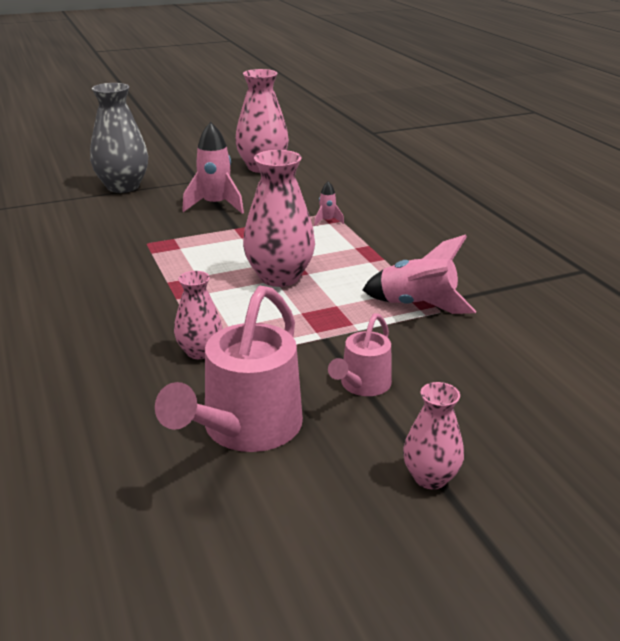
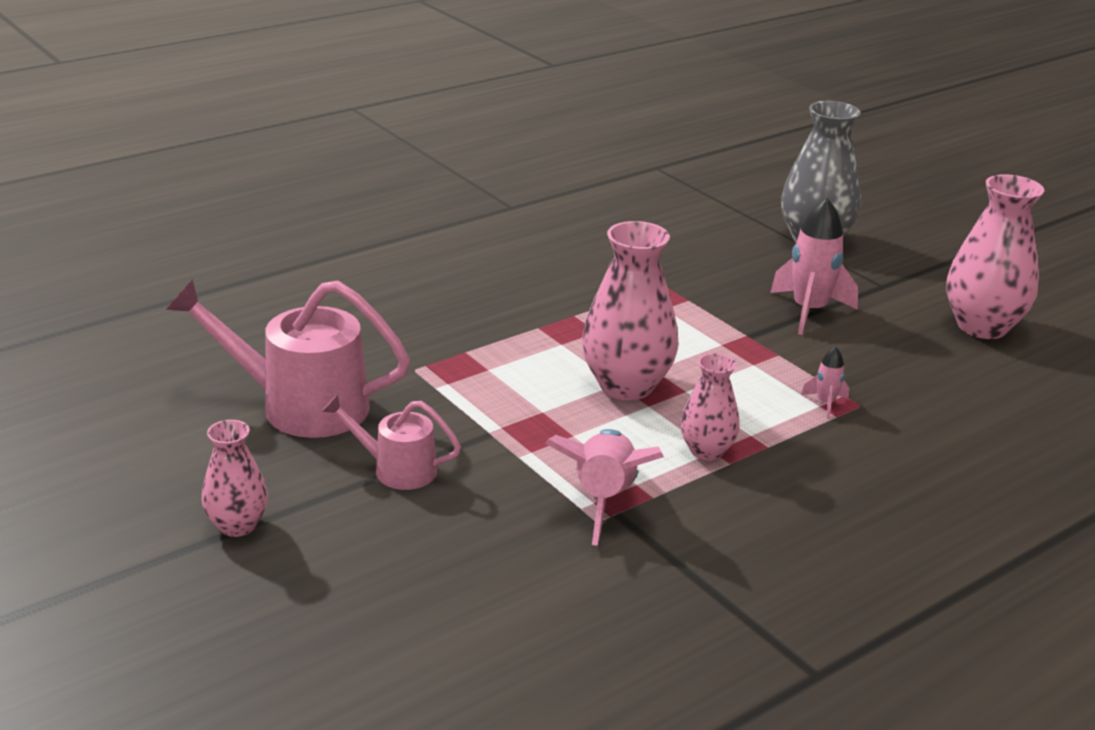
camera: 75 degrees right, 0 degrees up
pink vase [174,271,223,359] -> pink vase moved to [680,353,740,460]

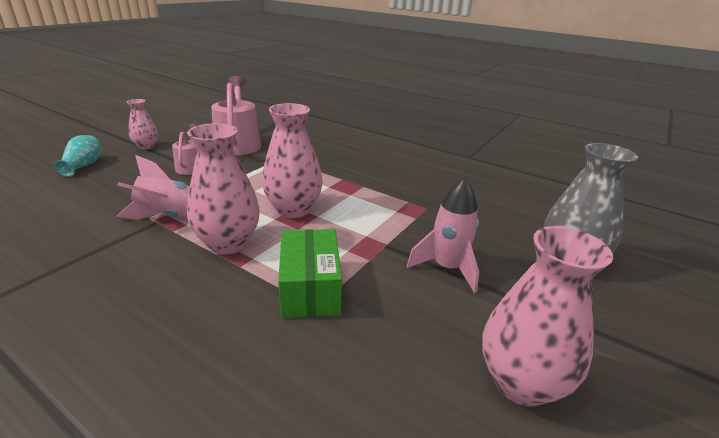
camera: 70 degrees right, 0 degrees up
pink vase [680,353,740,460] -> pink vase [187,123,259,255], size x1.74
pink rocket [801,346,849,419] -> green box [278,229,342,318]
none -> turquoise vase [54,135,101,177]

